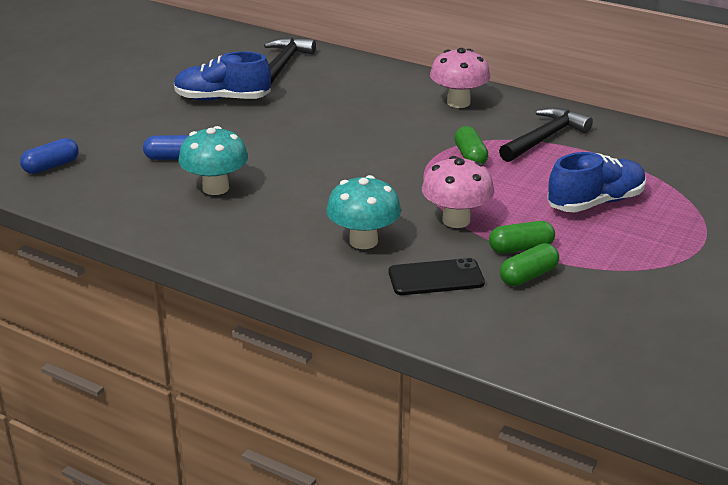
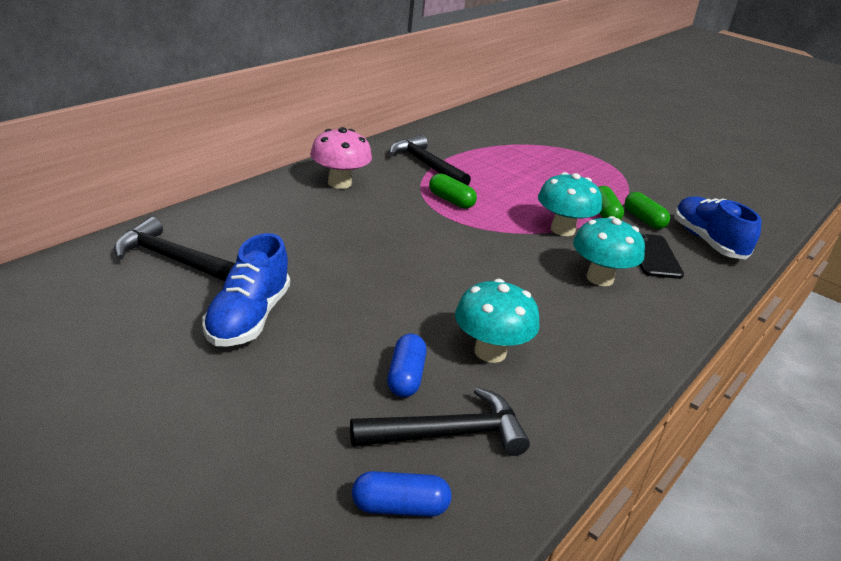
camera: 85 degrees left, 0 degrees up
blue capsule [20,138,79,174] -> blue capsule turned 60 degrees counterclockwise [352,471,451,517]
pink mushroom [422,156,495,228] -> turquoise mushroom [538,172,602,236]
green capsule [454,126,488,164] -> green capsule turned 45 degrees clockwise [429,173,477,209]
blue shoe [547,152,646,212] -> blue shoe moved to [674,196,762,260]
none -> black hammer [350,387,530,456]

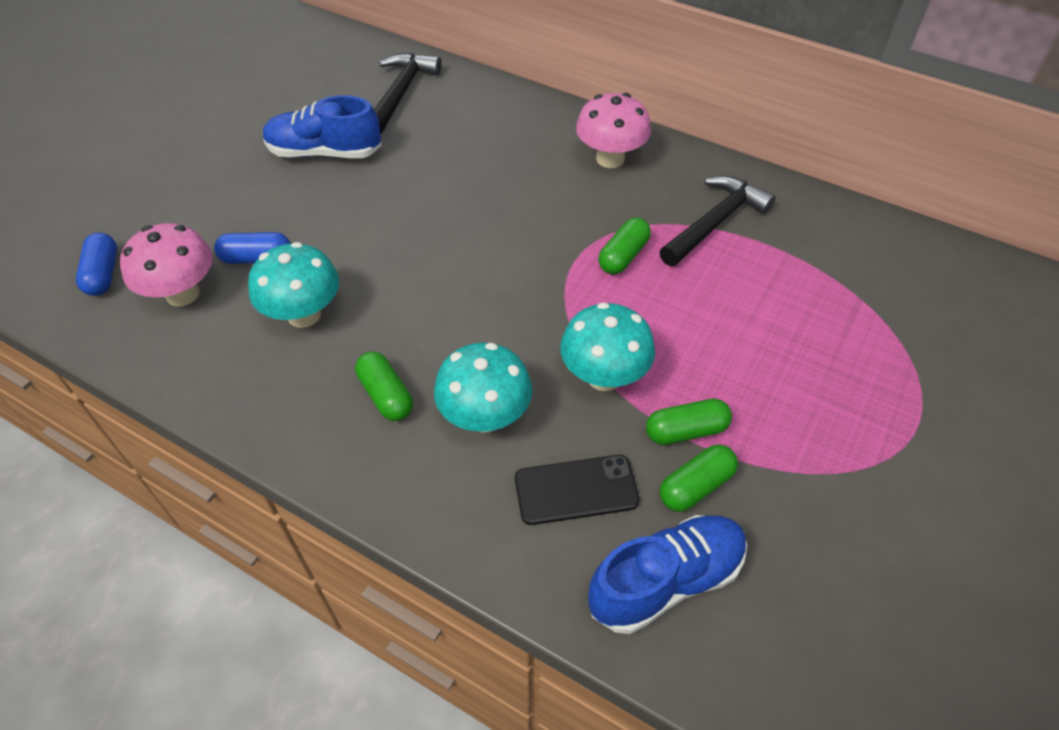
camera: 85 degrees right, 20 degrees up
black hammer [350,387,530,456] -> pink mushroom [120,223,213,306]
none -> green capsule [355,351,413,421]

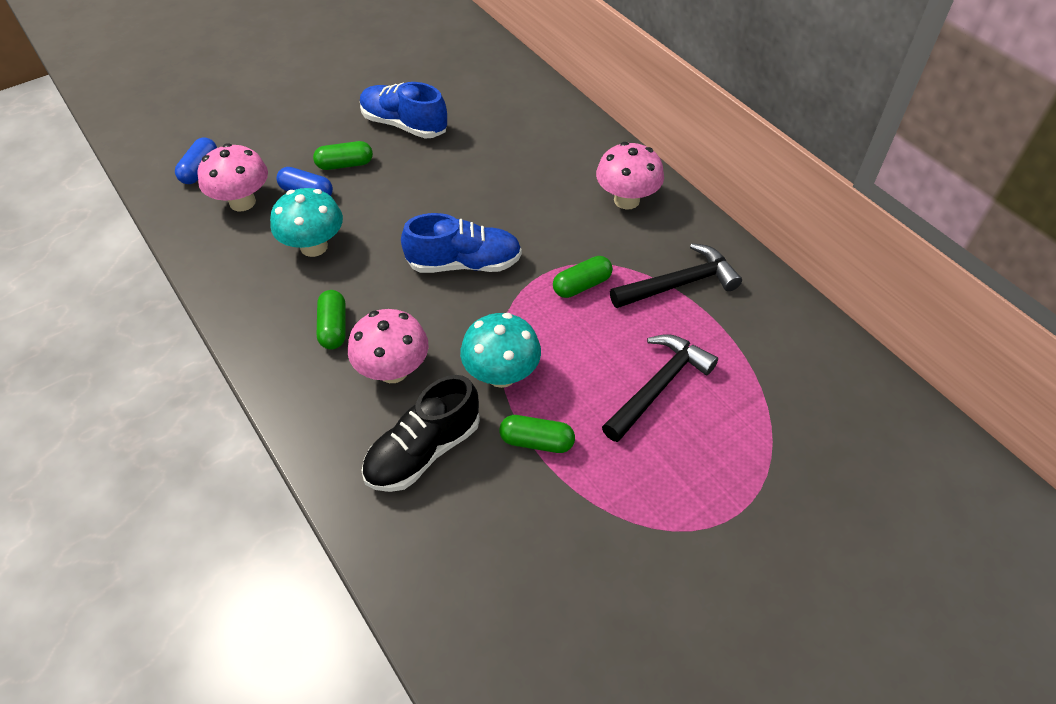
camera: 25 degrees right, 0 degrees up
black hammer [374,53,442,134] -> black hammer moved to [602,334,718,442]
turquoise mushroom [434,343,532,433] -> pink mushroom [348,309,429,383]
black phone [515,455,639,525] -> black shoe [361,375,480,492]
blue shoe [588,515,747,634] -> blue shoe moved to [401,213,522,273]
green capsule [660,444,738,512] -> green capsule moved to [313,141,373,170]

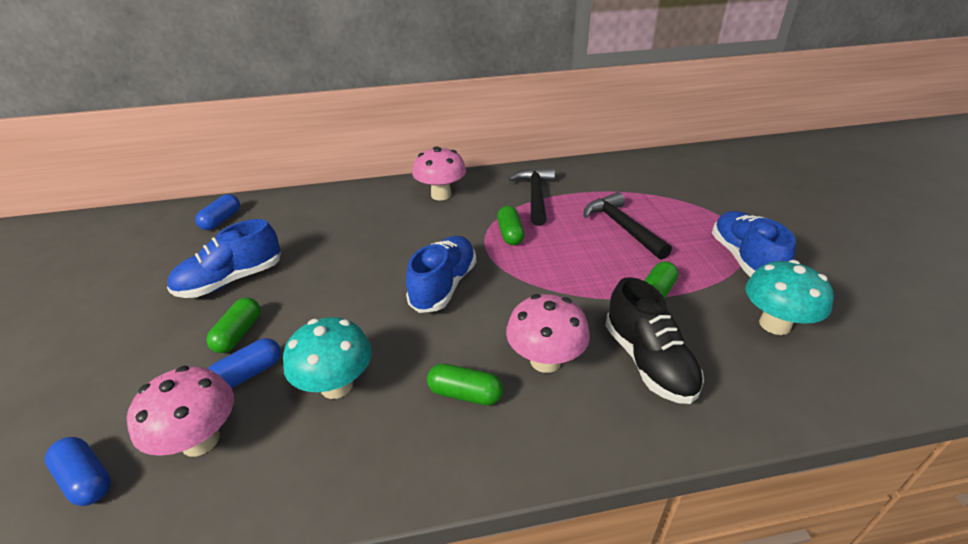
camera: 65 degrees left, 15 degrees down
turquoise mushroom [460,313,541,388] -> turquoise mushroom moved to [746,260,834,335]
none -> blue capsule [195,194,240,230]
none -> blue shoe [712,211,796,277]

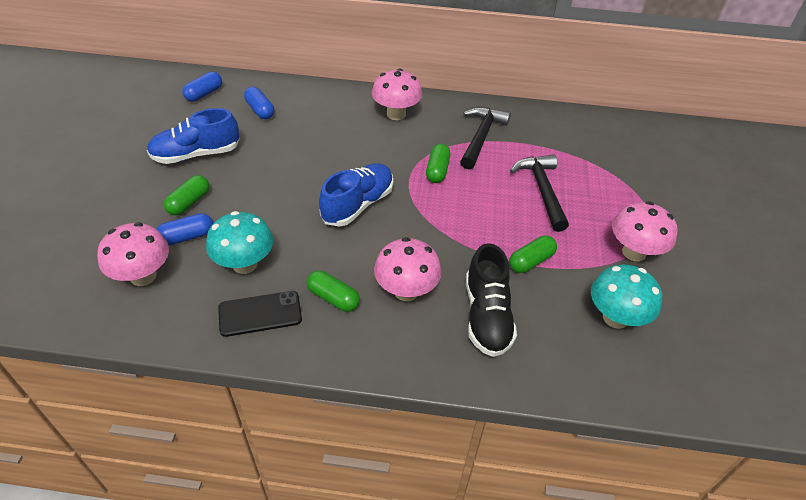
camera: 15 degrees right, 10 degrees up
blue capsule [45,437,111,506] -> blue capsule moved to [244,87,274,119]
blue shoe [712,211,796,277] -> pink mushroom [612,201,678,262]
none -> black phone [218,291,302,337]

